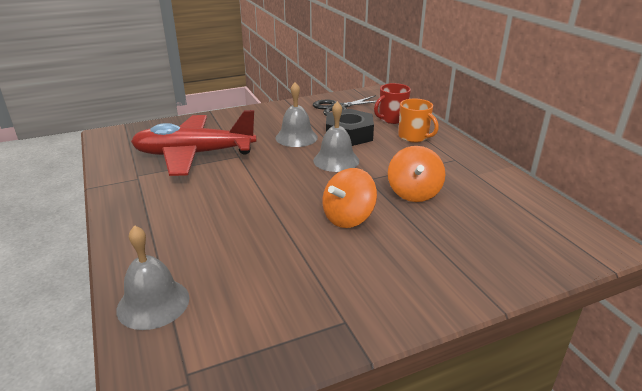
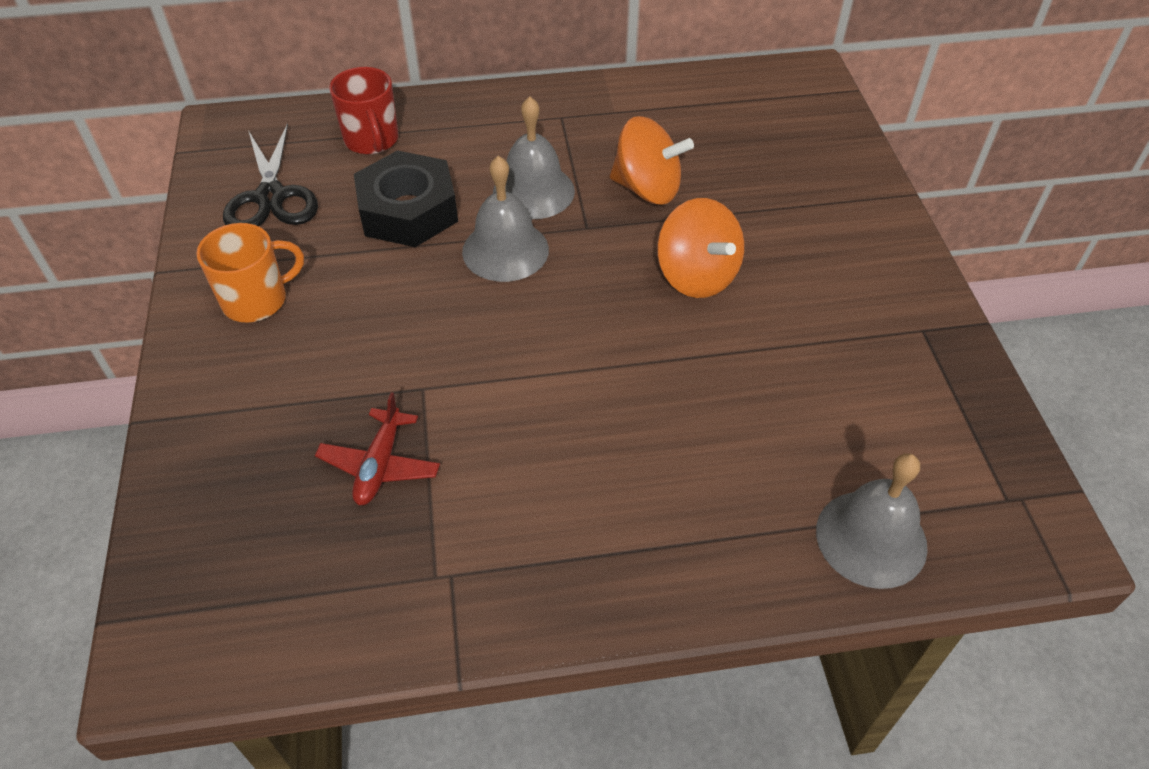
camera: 75 degrees left, 20 degrees up
red plane [131,110,257,176] -> red plane [315,392,440,505], size x0.42
grey bell [276,82,318,147] -> grey bell moved to [493,96,575,219]
orange mug [398,99,439,143] -> orange mug moved to [196,223,304,323]

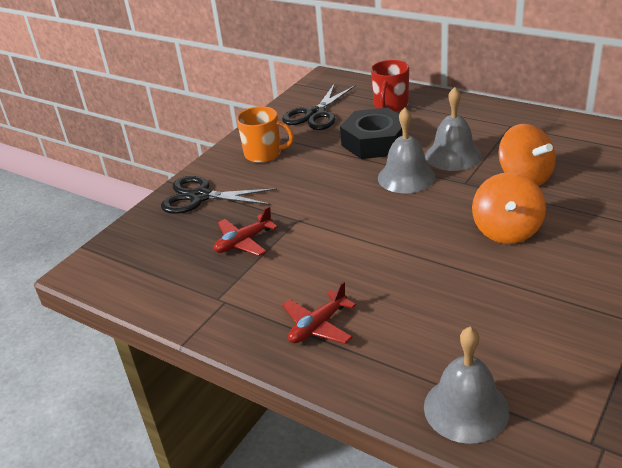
camera: 45 degrees right, 15 degrees down
none -> black scissors [161,176,277,214]
none -> red plane [282,281,356,344]

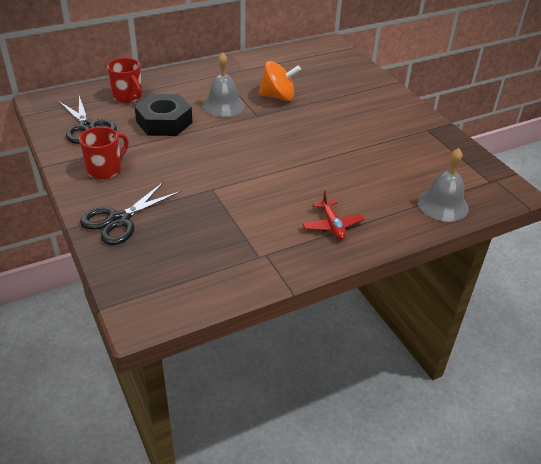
camera: 65 degrees left, 5 degrees up
red plane [214,206,278,256] -> none
orange mug [237,106,294,163] -> red mug [79,127,129,179]
grey bell [378,108,435,193] -> none
orange spinning top [472,172,546,244] -> none

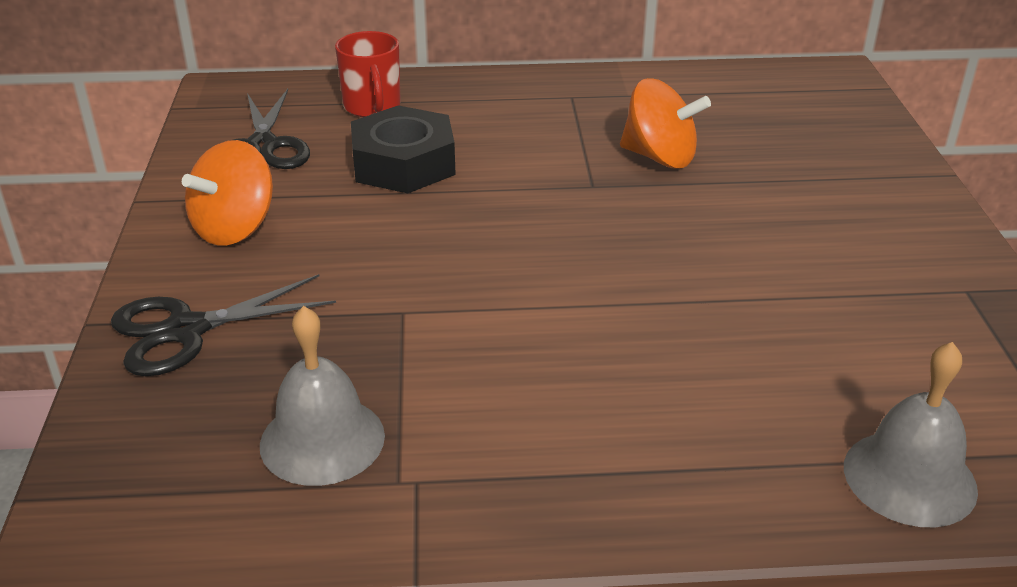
camera: 25 degrees right, 5 degrees down
red mug [79,127,129,179] -> orange spinning top [182,140,273,245]
grey bell [203,53,245,117] -> grey bell moved to [260,306,385,486]
red plane [302,190,365,240] -> none

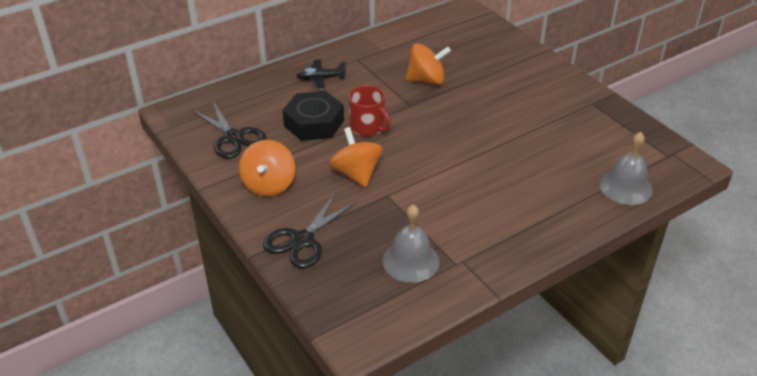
camera: 30 degrees left, 5 degrees up
red mug [335,31,401,117] -> red mug moved to [348,85,391,137]
none -> black plane [296,59,346,91]
none -> orange spinning top [329,127,383,188]

